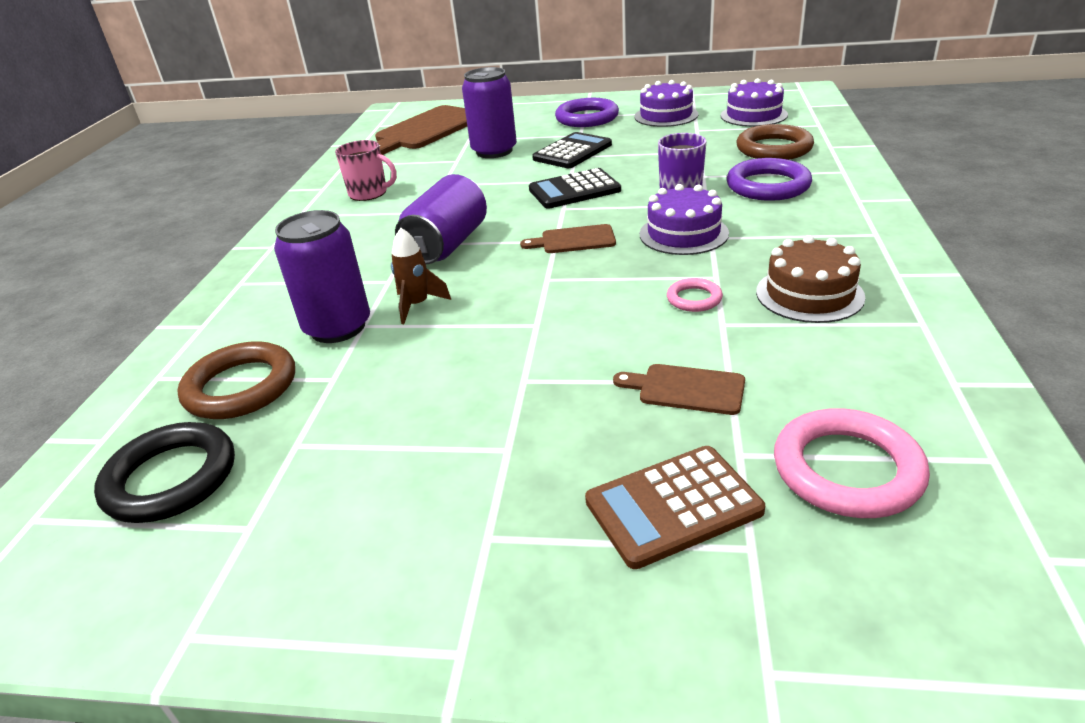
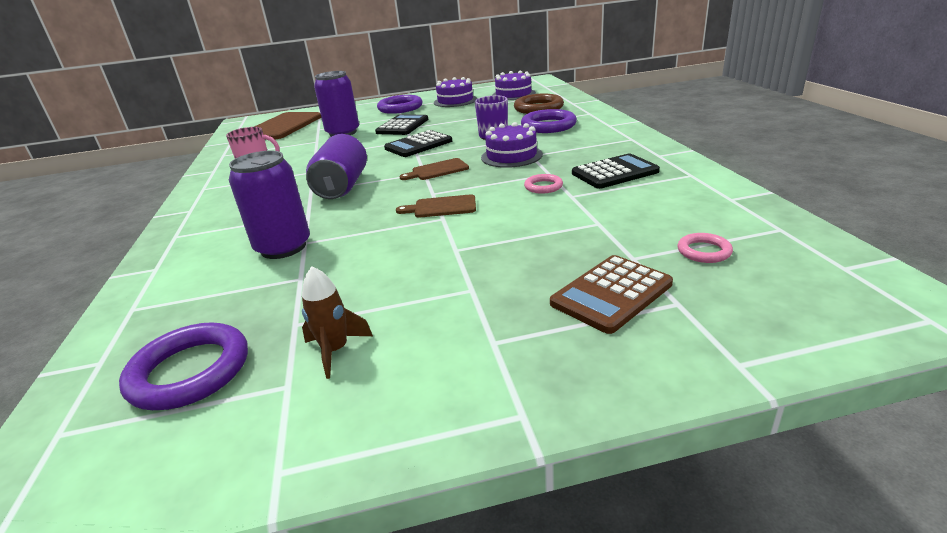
camera: 20 degrees left, 5 degrees down
black ring [94,422,235,523] -> purple ring [119,322,248,410]
brown ring [177,341,295,419] -> none
brown rocket [391,228,451,324] -> brown rocket moved to [302,266,373,379]
brown cutting board [613,364,745,415] -> brown cutting board moved to [396,194,476,218]
brown cake [756,235,866,323] -> black calculator [572,153,660,189]
pink ring [774,408,930,518] -> pink ring [678,233,733,263], size x0.53

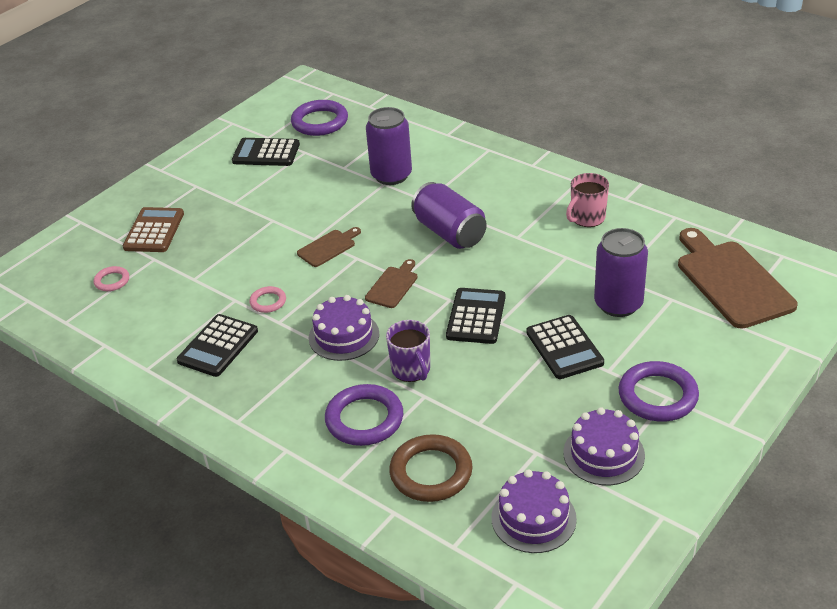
camera: 140 degrees right, 10 degrees up
brown rocket [302,266,373,379] -> black calculator [232,138,300,166]

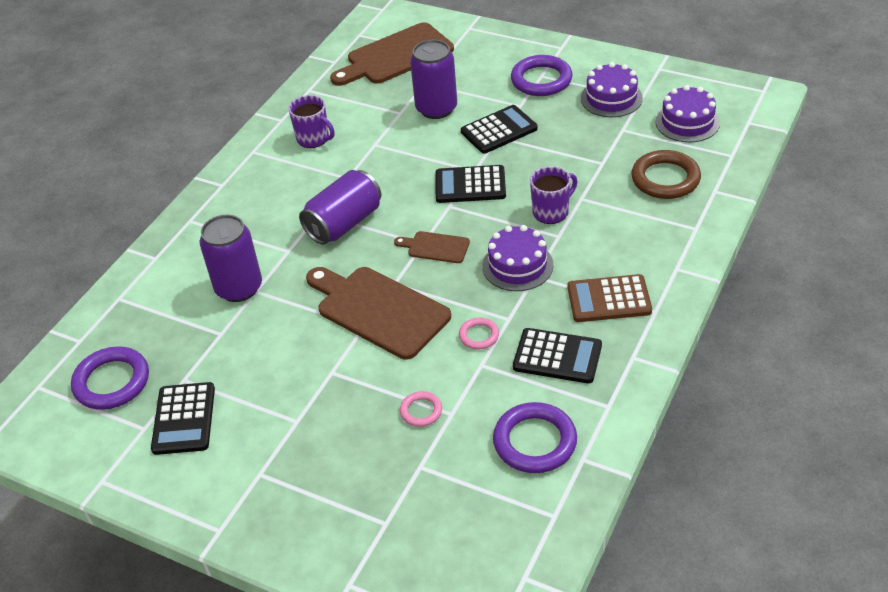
camera: 100 degrees left, 5 degrees up
pink ring [94,266,129,291] -> pink ring moved to [400,391,442,427]
brown calculator [123,207,184,252] -> brown calculator moved to [567,274,652,322]
brown cutting board [297,227,361,267] -> brown cutting board [306,267,451,359], size x2.04
purple ring [325,384,403,446] -> purple ring moved to [493,402,577,473]
pink mug [566,173,609,227] -> purple mug [288,95,335,148]

